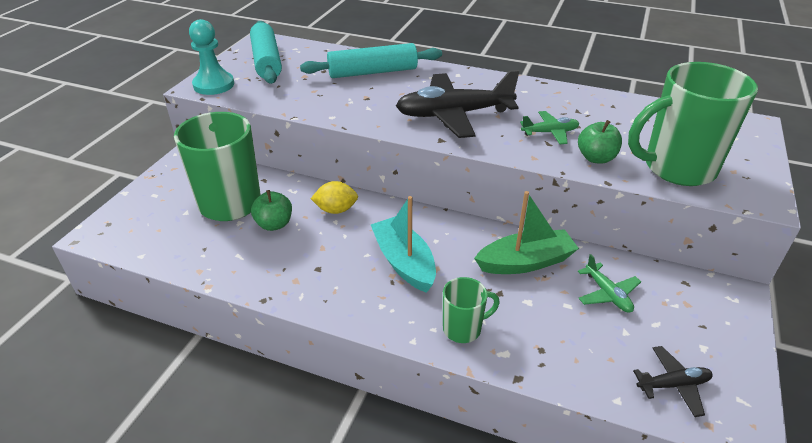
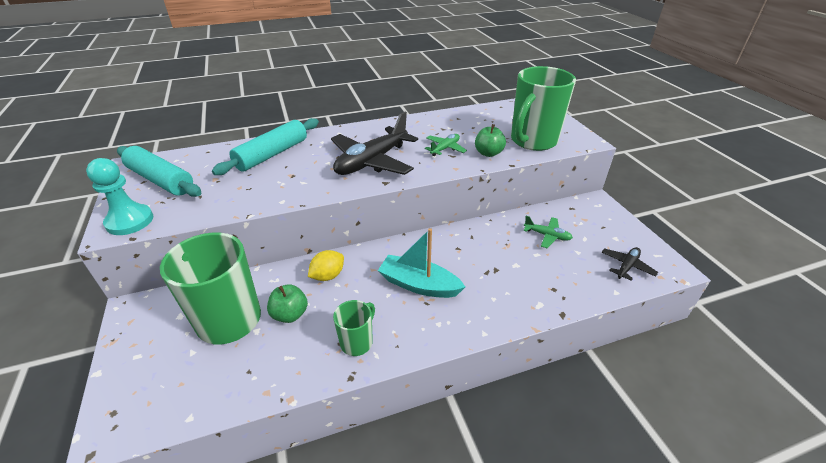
camera: 40 degrees left, 0 degrees up
green mug [443,277,500,343] -> green mug moved to [333,300,375,356]
green boat [474,191,579,274] -> none

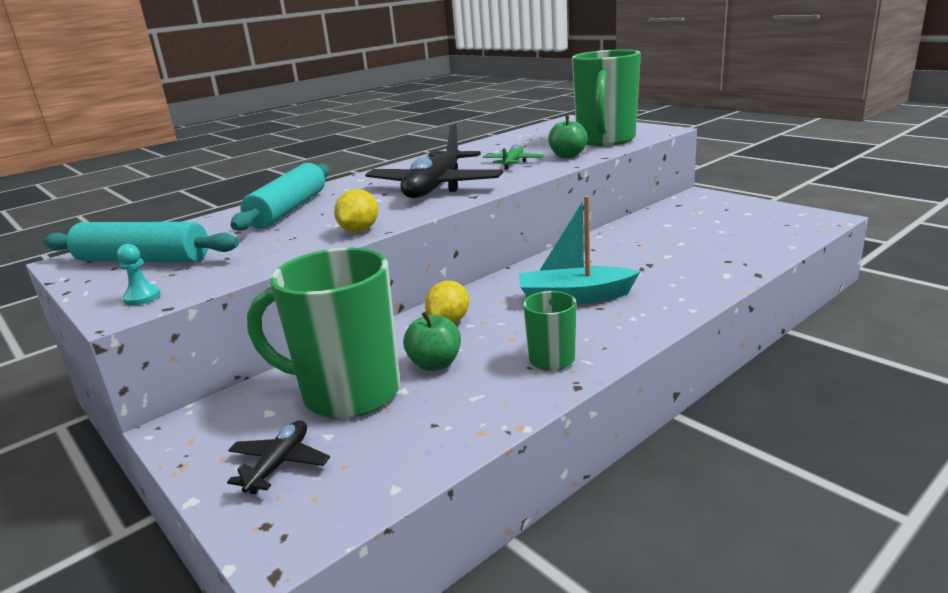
camera: 20 degrees left, 15 degrees down
turquoise pawn [86,158,153,235] -> turquoise pawn [117,244,161,305], size x0.50
green plane [524,216,573,248] -> none
black plane [602,247,658,281] -> black plane moved to [227,420,330,494]
none -> yellow lemon [334,189,378,232]

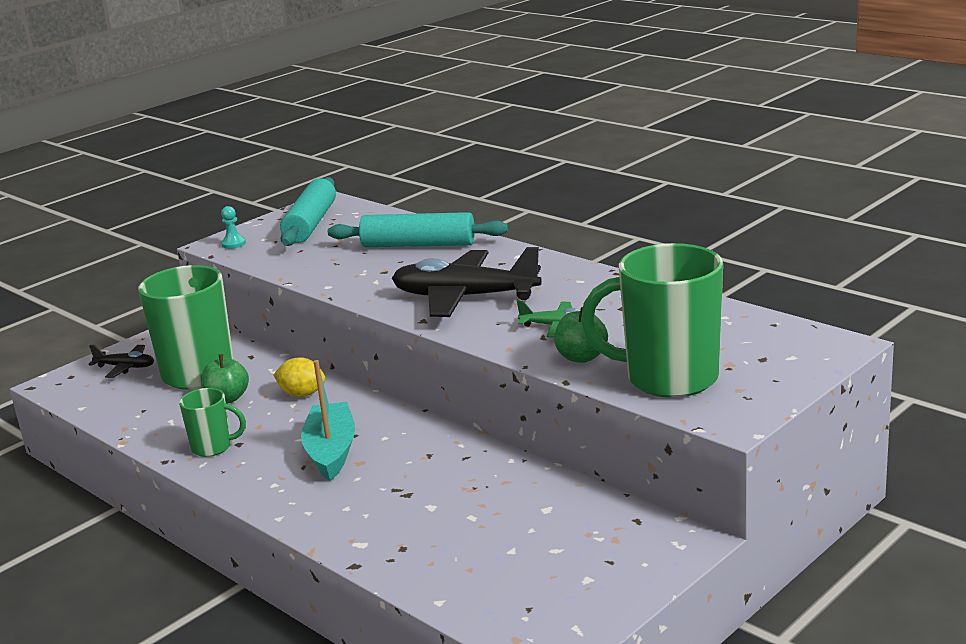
camera: 85 degrees right, 0 degrees up
yellow lemon [334,189,378,232] -> none

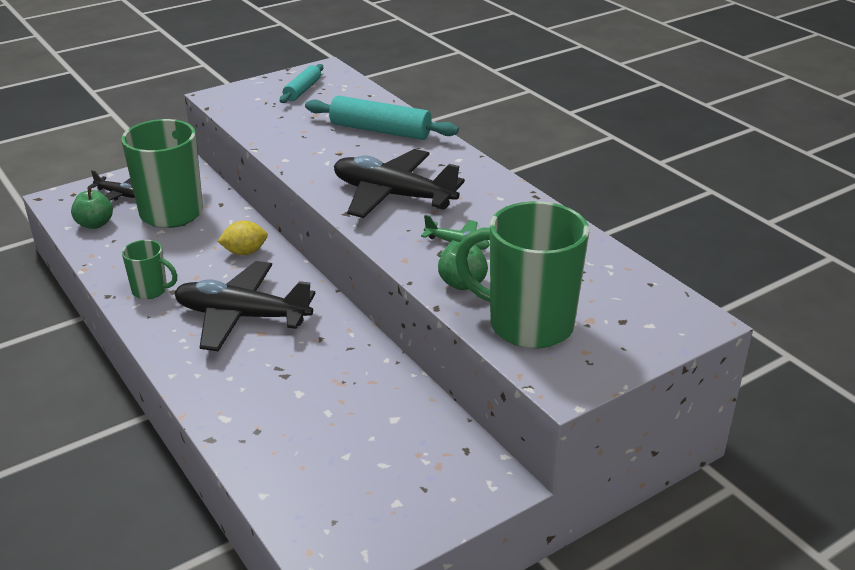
camera: 10 degrees right, 10 degrees up
green apple [201,354,249,404] -> green apple moved to [71,188,113,229]
turquoise pawn [221,206,246,249] -> none
yellow lemon [273,357,326,397] -> yellow lemon turned 45 degrees counterclockwise [217,220,268,255]
turquoise rolling pin [280,177,336,246] -> turquoise rolling pin [280,64,323,103], size x0.60
turquoise boat [301,360,355,481] -> black plane [174,261,315,351]

